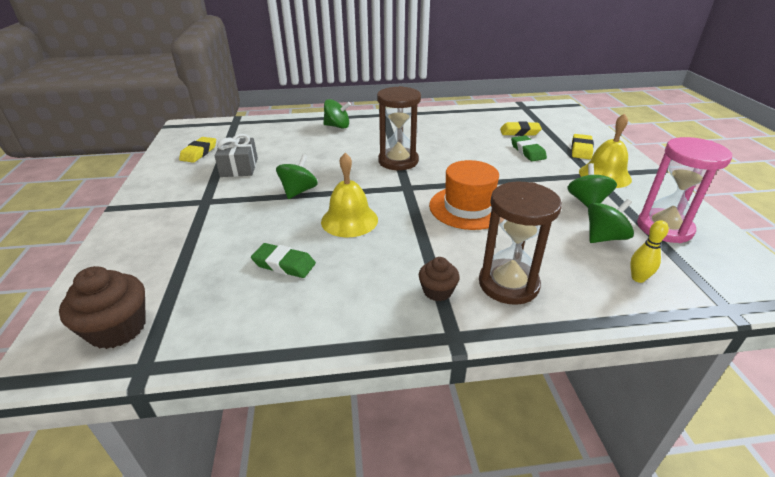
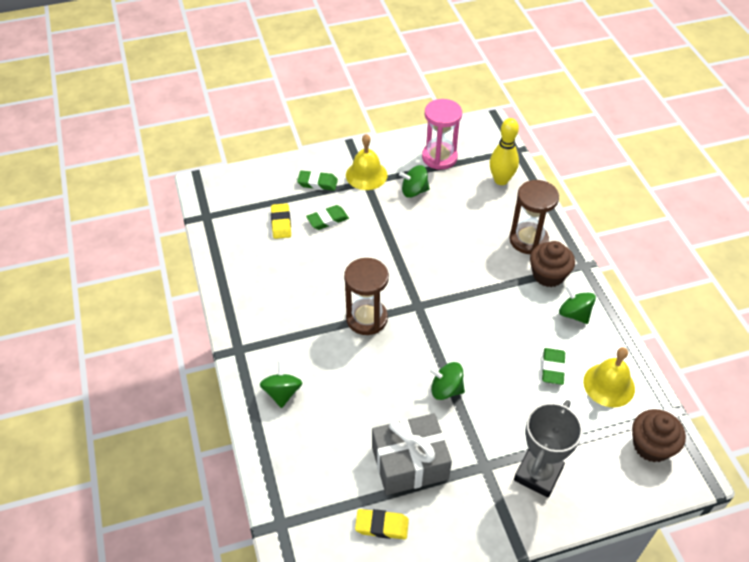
camera: 100 degrees left, 15 degrees up
grey gift [214,134,258,177] -> grey gift [372,413,452,495], size x1.51
yellow bell [321,153,378,237] -> yellow bell moved to [583,347,635,407]
brown cupcake [419,257,460,301] -> brown cupcake [530,241,575,287], size x1.67
orange hat [429,160,499,230] -> none
yellow eraser [571,134,594,159] -> green eraser [297,170,338,191]
green spinning top [588,199,634,243] -> green spinning top moved to [559,285,596,324]
yellow bowling pin [630,220,669,283] -> yellow bowling pin [490,118,519,185], size x1.83
none -> grey trophy [514,400,583,498]

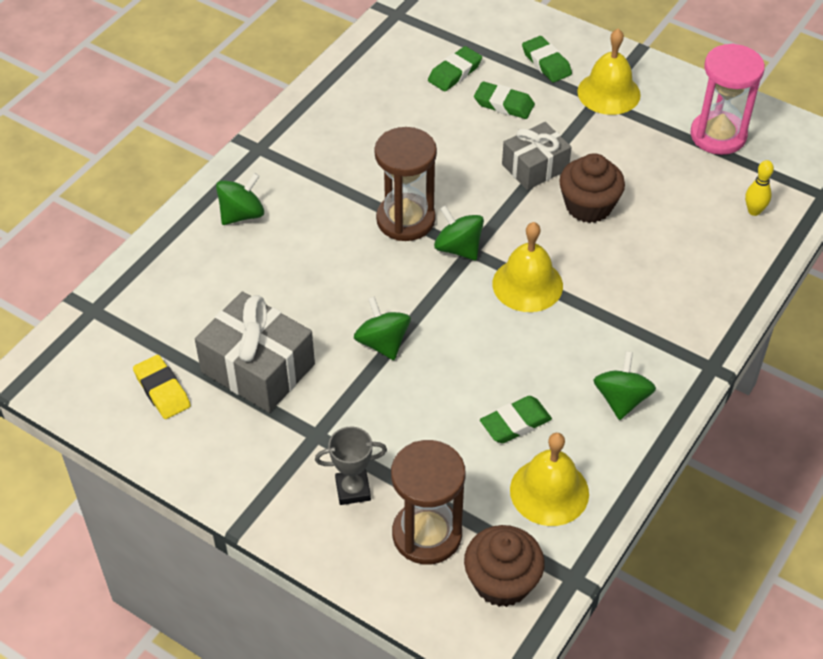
camera: 50 degrees right, 0 degrees up
yellow eraser [271,203,291,239] -> green eraser [428,46,482,91]
green spinning top [399,165,430,198] -> green spinning top moved to [434,205,484,260]
yellow bowling pin [490,118,519,185] -> yellow bowling pin [745,160,774,216], size x0.55
brown hourglass [509,180,559,254] -> brown hourglass moved to [391,440,466,565]
grey trophy [514,400,583,498] -> grey trophy [315,427,387,505], size x0.58
brown cupcake [530,241,575,287] -> brown cupcake moved to [559,153,625,223]
none -> yellow bell [492,222,563,312]
none -> grey gift [502,122,572,190]

